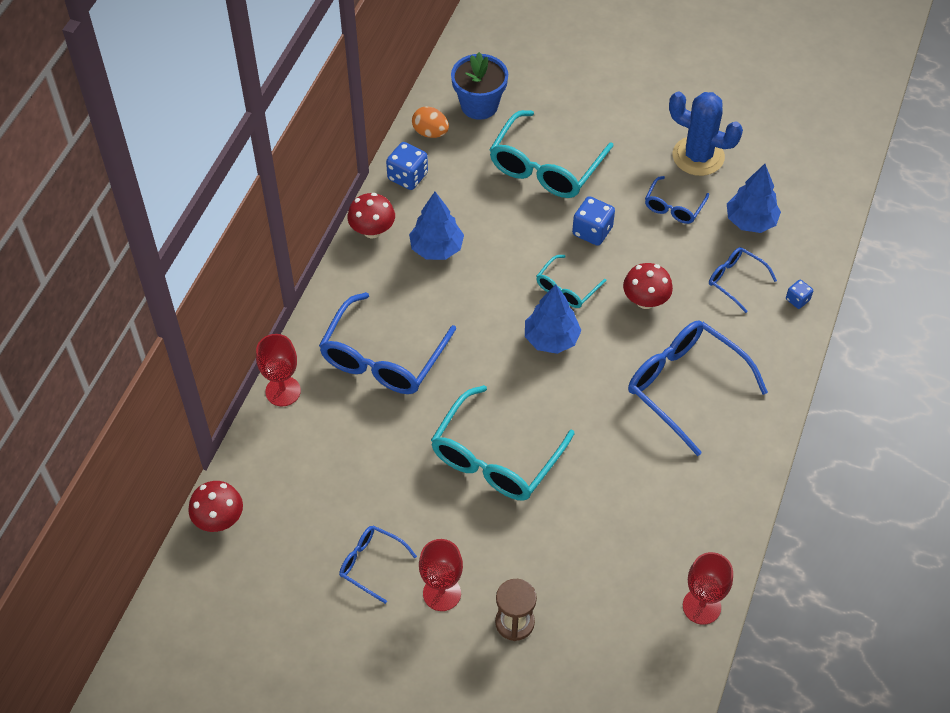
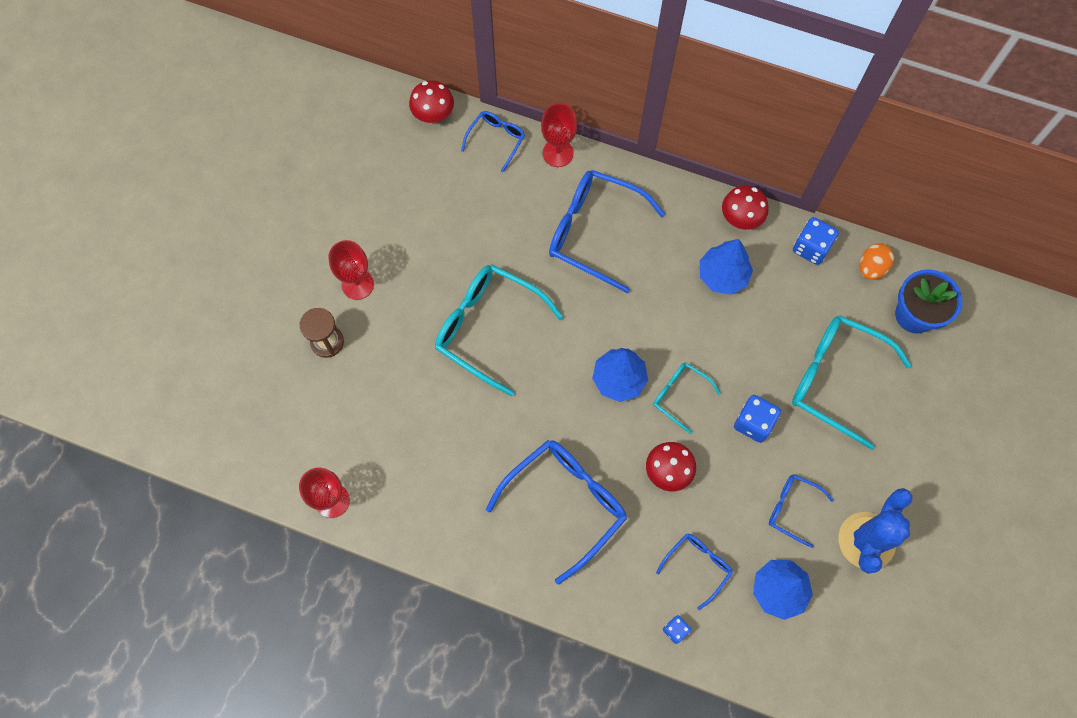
camera: 90 degrees right, 15 degrees up
blue glasses [339,525,417,604] -> blue glasses moved to [461,111,525,172]

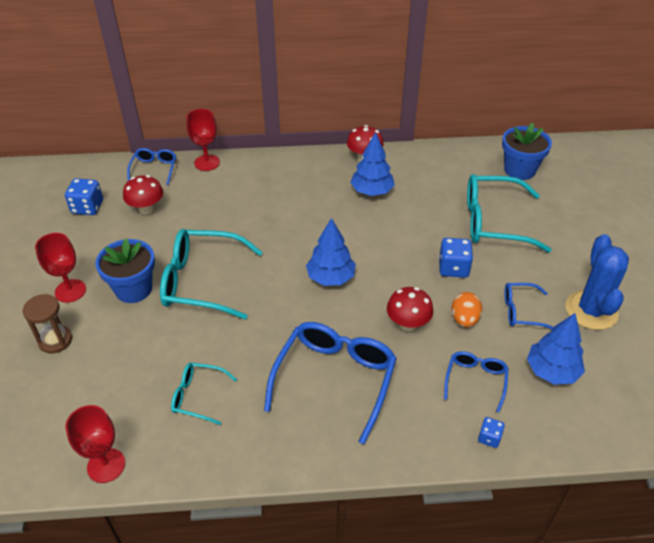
camera: 25 degrees left, 25 degrees down
red mushroom [409,80,454,123] -> red mushroom moved to [123,175,163,214]
blue glasses [549,170,665,293] -> none
turquoise glasses [653,363,721,434] -> turquoise glasses moved to [171,363,237,425]
blue dice [793,217,839,265] -> blue dice moved to [65,178,103,215]
orange egg [860,243,894,280] -> orange egg moved to [452,292,482,327]
none -> blue flower pot [95,238,155,303]

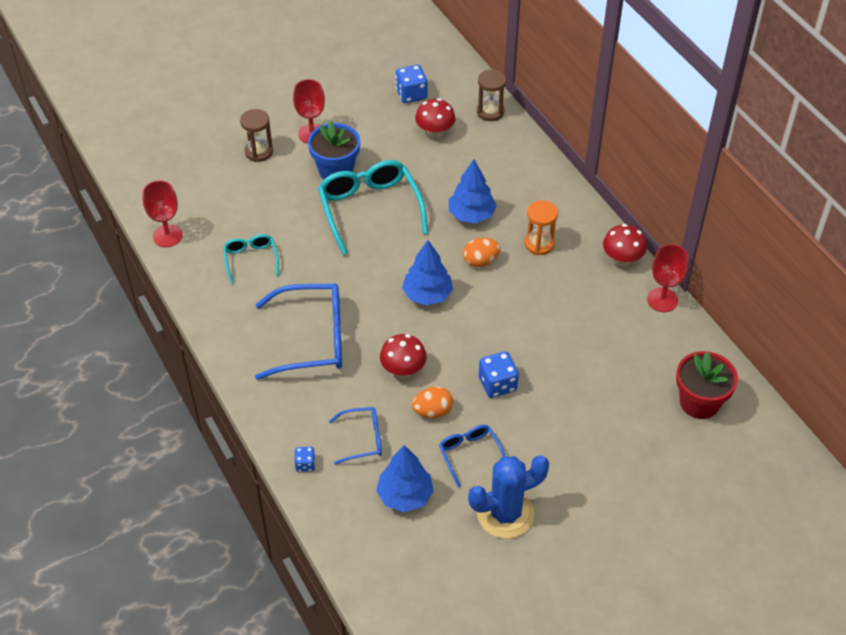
camera: 65 degrees right, 5 degrees up
blue glasses [127,148,176,185] -> brown hourglass [477,69,506,121]
red goblet [186,109,220,171] -> red goblet moved to [647,244,689,312]
blue tree [350,132,395,196] -> blue tree moved to [449,159,497,223]
turquoise glasses [467,174,551,253] -> none
blue flower pot [502,123,552,180] -> red flower pot [676,351,738,419]
none -> orange egg [463,238,500,267]
none -> orange hourglass [525,200,558,255]

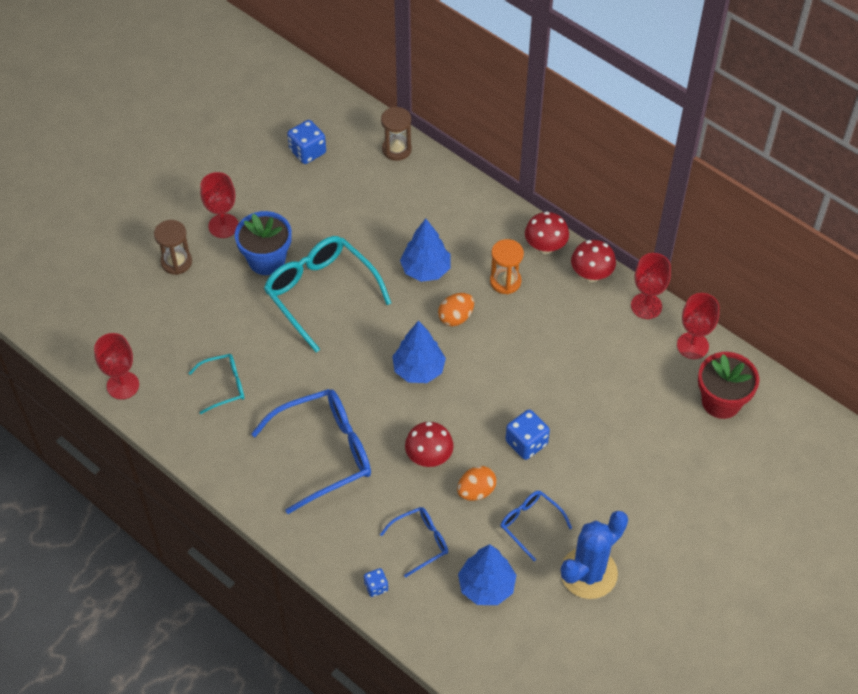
camera: 20 degrees left, 5 degrees up
turquoise glasses [223,234,279,284] -> turquoise glasses turned 105 degrees clockwise [189,354,244,414]
red mushroom [415,98,455,138] -> red mushroom moved to [525,211,569,254]
none -> red goblet [677,293,720,359]

